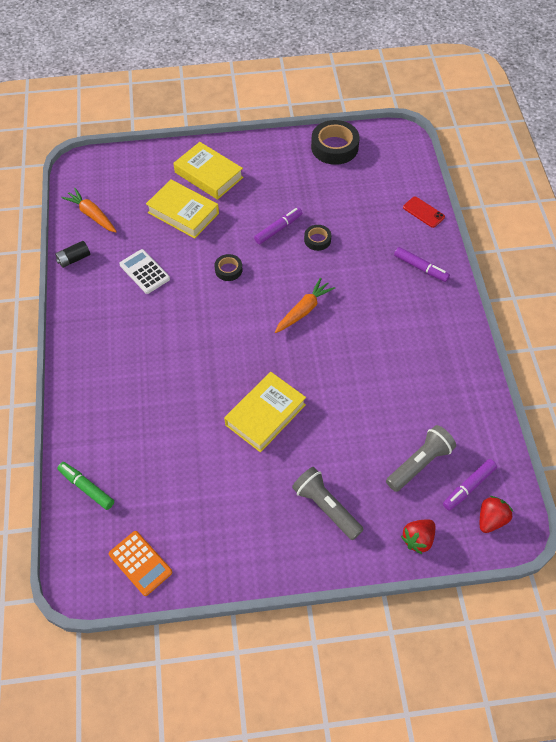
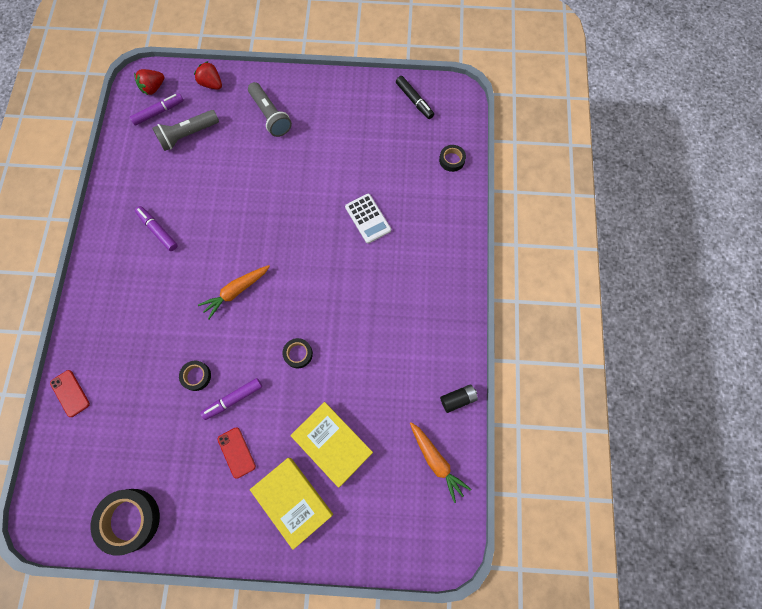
camera: 170 degrees left, 15 degrees up
green marker [57,462,114,510] -> black tape [439,145,466,172]
orange calculator [109,531,172,596] -> black marker [396,76,434,119]
white calculator [119,249,170,294] -> white calculator moved to [345,194,391,244]
yellow book [224,372,306,452] -> none
purple marker [394,247,450,282] -> purple marker moved to [135,206,178,251]
red strawberry [401,519,435,554] -> red strawberry turned 105 degrees counterclockwise [194,61,222,90]
none -> red phone [217,428,256,479]

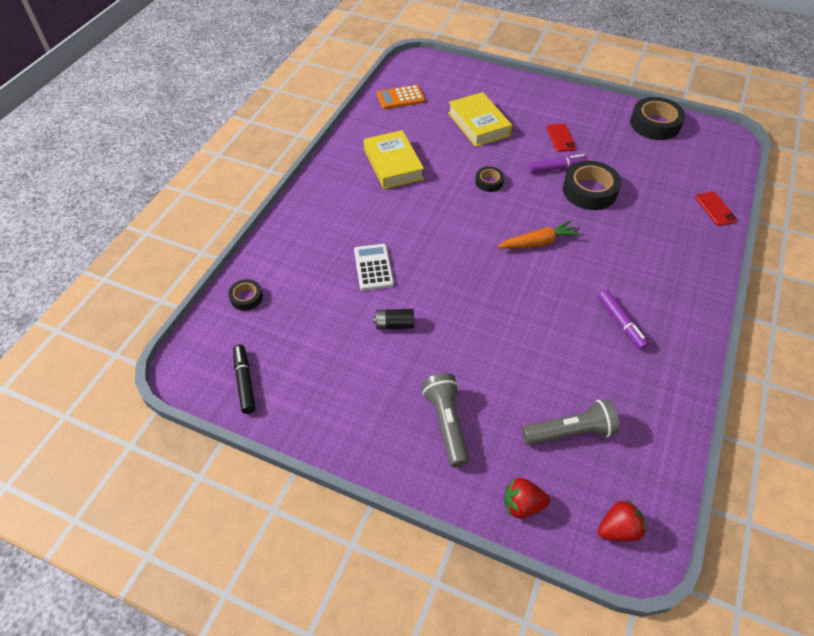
camera: 160 degrees left, 20 degrees down
purple marker [130,93,184,126] -> none
black tape [179,361,211,391] -> black tape [563,161,621,210], size x1.90
red strawberry [194,61,222,90] -> red strawberry turned 120 degrees clockwise [504,478,550,519]
yellow book [250,458,333,550] -> yellow book moved to [364,130,424,189]
orange carrot [410,422,471,503] -> orange calculator [377,85,425,109]
black battery [440,384,478,413] -> black battery moved to [374,309,414,330]

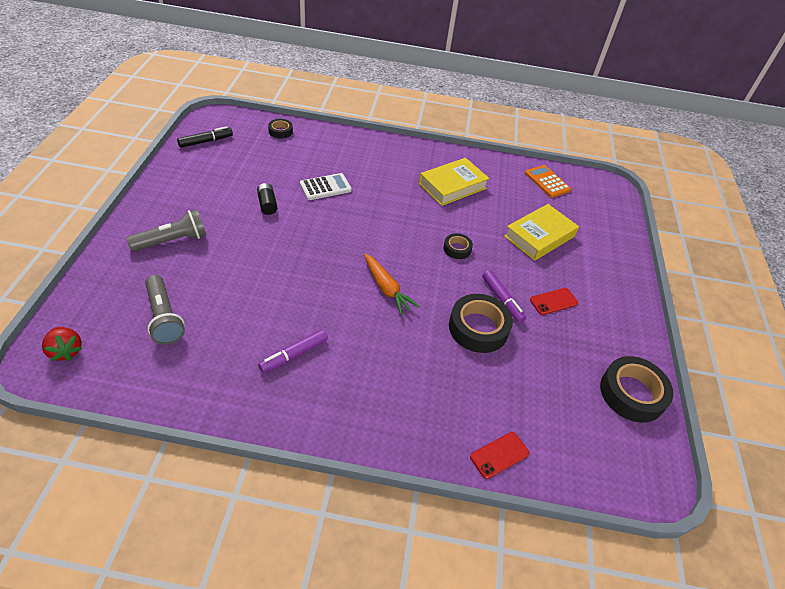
camera: 70 degrees right, 5 degrees down
red strawberry [504,478,550,519] -> none

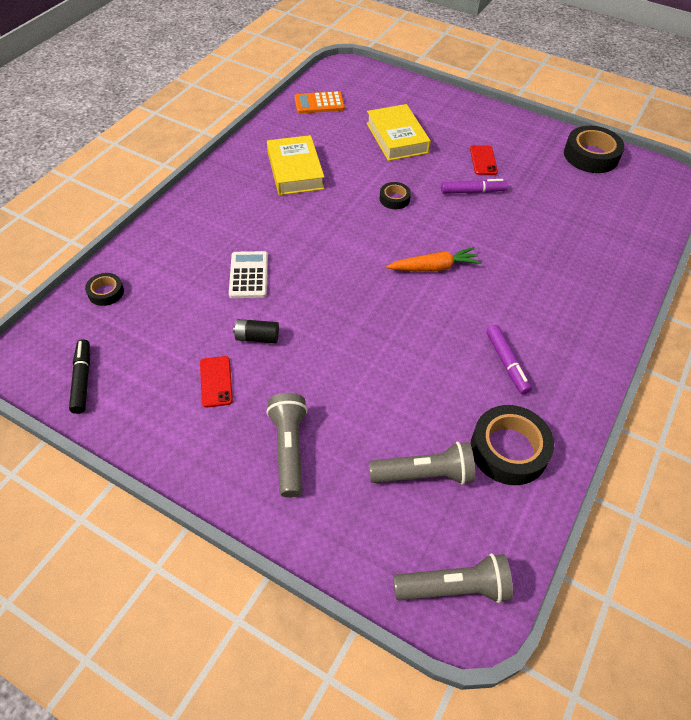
camera: 65 degrees left, 5 degrees up
red strawberry [42,327,82,361] -> grey flashlight [393,553,513,603]
black tape [449,294,513,353] -> black tape moved to [471,405,554,485]
red phone [470,432,529,479] -> red phone moved to [200,356,233,408]

